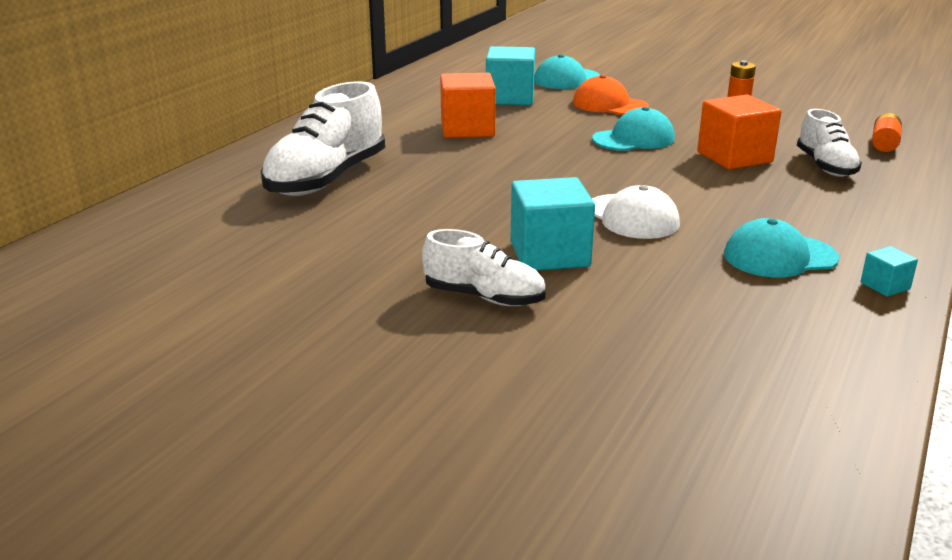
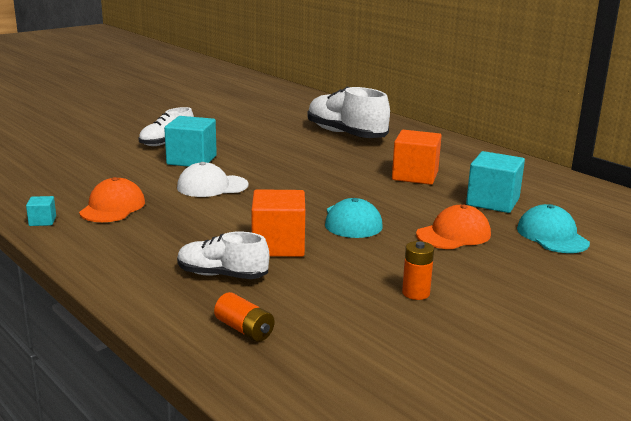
camera: 110 degrees right, 5 degrees down
turquoise cap [724,218,839,278] -> orange cap [79,177,145,222]

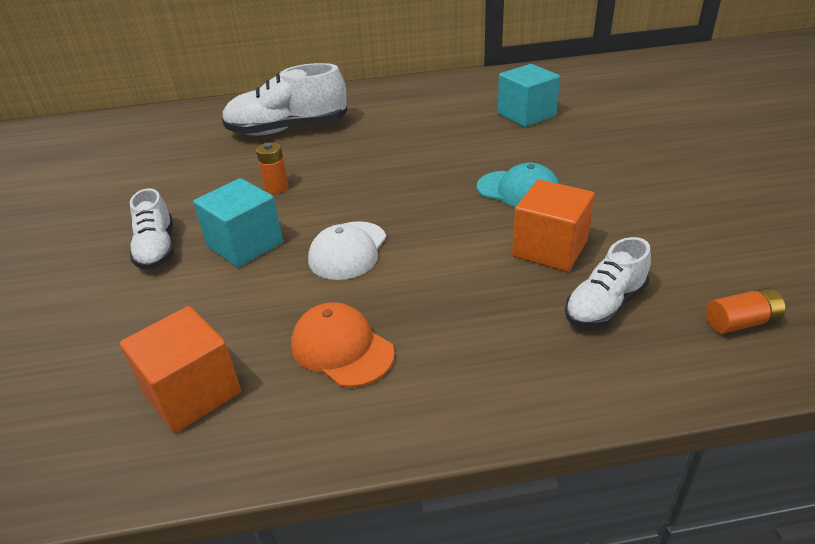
camera: 55 degrees left, 15 degrees up
turquoise cube [26,196,56,226] -> none
orange cube [392,130,442,185] -> orange cube moved to [120,306,241,433]
orange battery [402,241,434,300] -> orange battery moved to [256,142,289,194]
orange cap [416,205,491,249] -> none
turquoise cap [517,204,590,253] -> none

